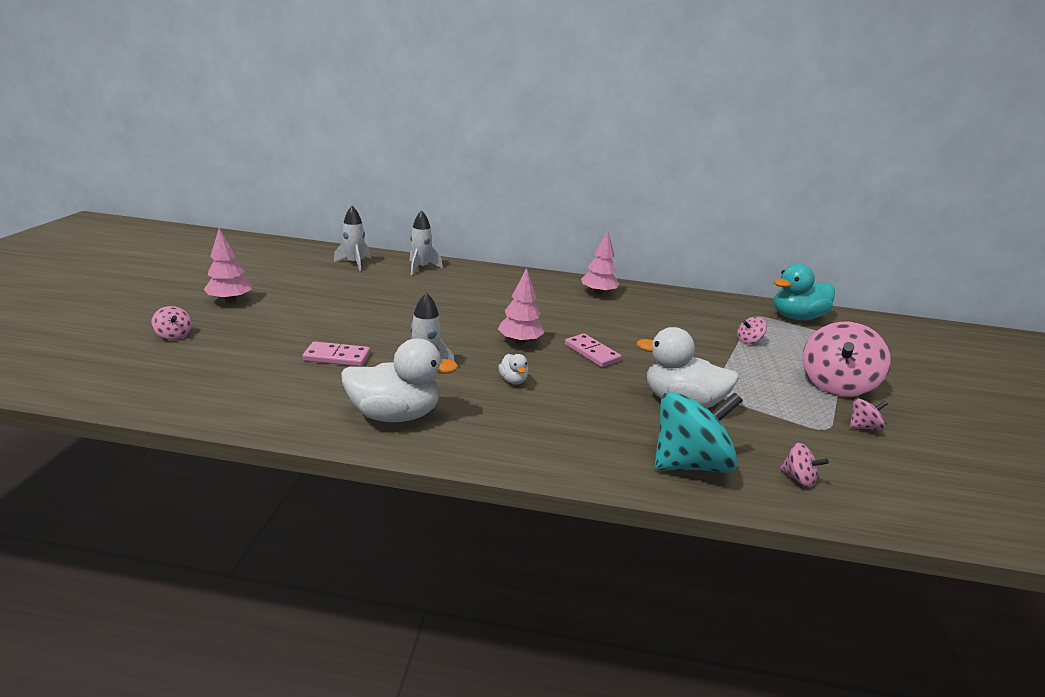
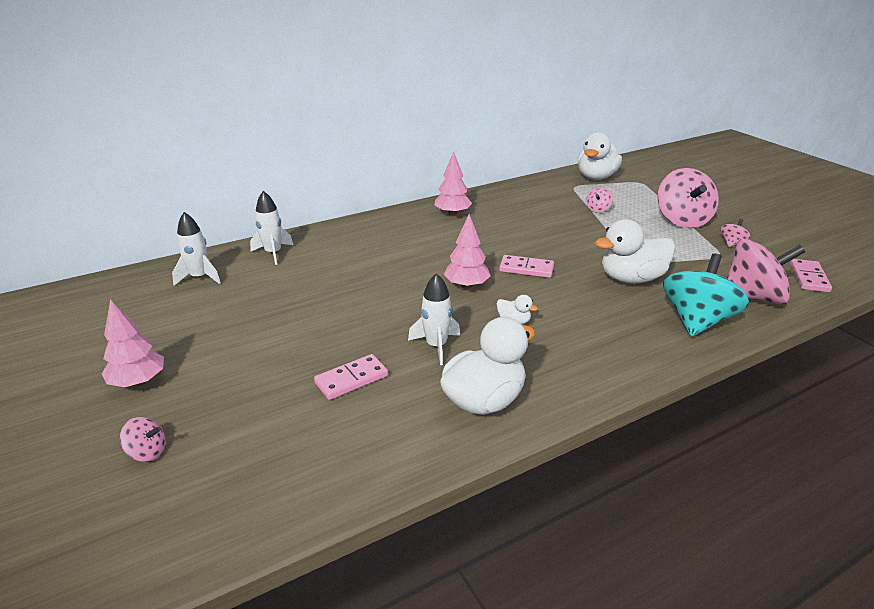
camera: 35 degrees left, 5 degrees up
turquoise duck [774,264,835,320] -> white duck [578,132,622,180]
pink spinning top [780,443,829,487] -> pink spinning top [726,239,805,305], size x2.25
none -> pink domino [790,259,832,292]

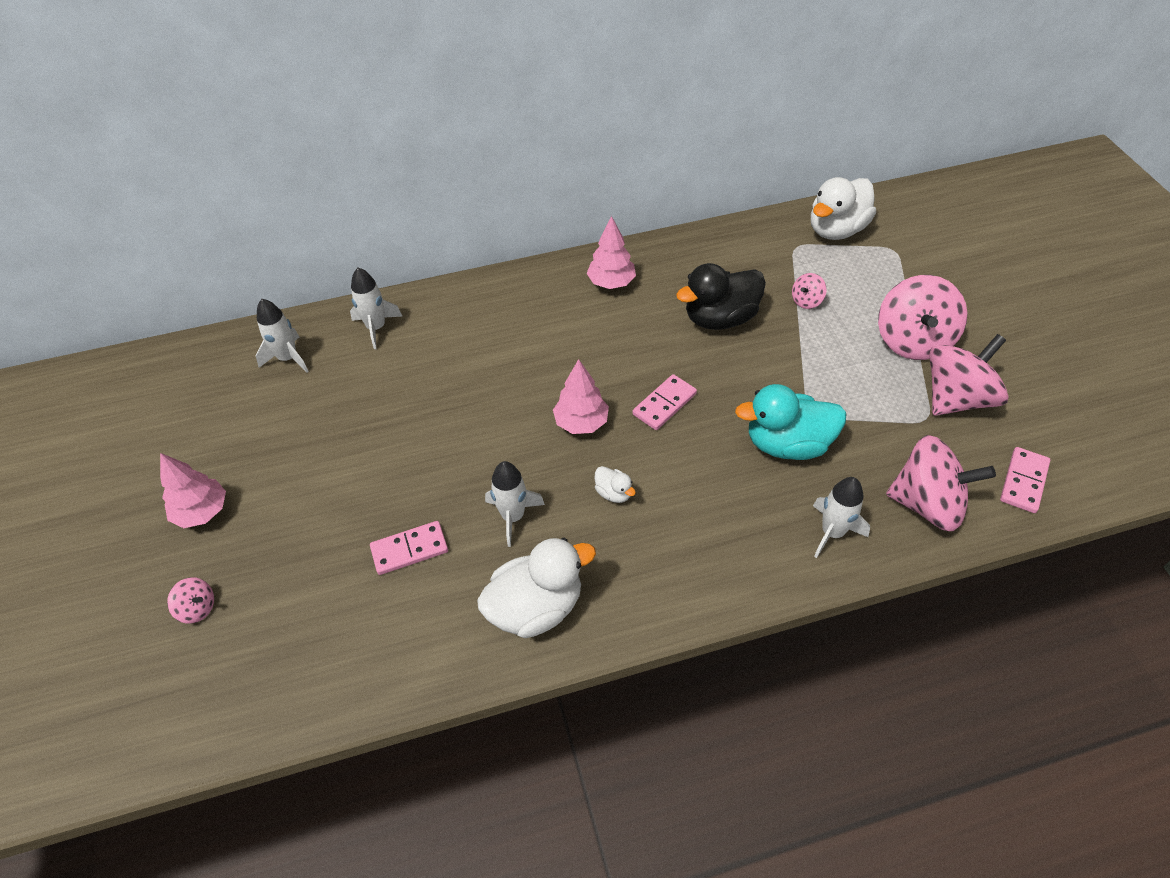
camera: 15 degrees right, 20 degrees up
pink domino [499,255,554,278] -> pink domino turned 75 degrees counterclockwise [633,374,697,430]
white duck [595,219,675,284] -> turquoise duck [735,384,847,460]
turquoise spinning top [663,253,749,337] -> white rocket [813,477,870,558]
pink spinning top [720,219,750,247] -> pink spinning top [929,334,1009,416], size x2.25
none -> black duck [676,263,766,330]

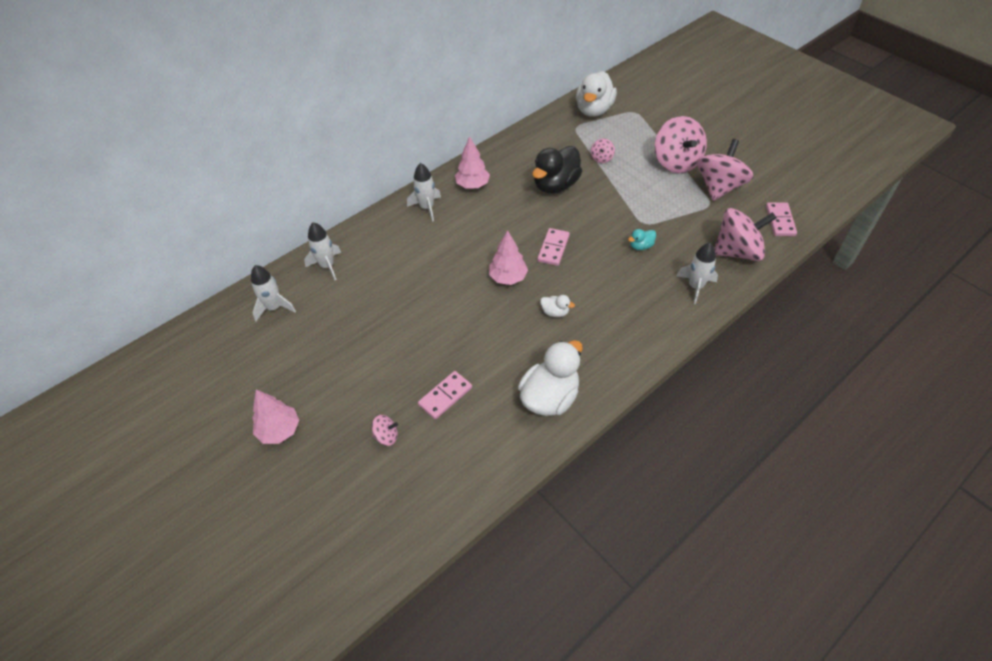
camera: 25 degrees left, 0 degrees up
pink spinning top [167,577,214,624] -> pink spinning top moved to [372,415,398,446]
white rocket [485,461,545,547] -> white rocket moved to [407,163,441,222]
turquoise duck [735,384,847,460] -> turquoise duck [628,229,656,250], size x0.45

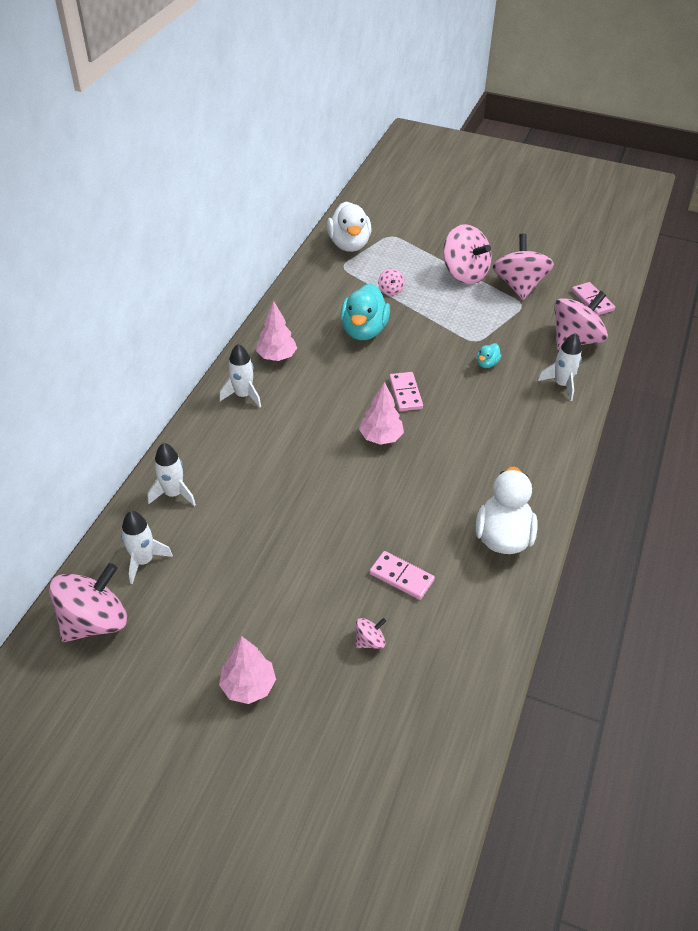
camera: 30 degrees left, 5 degrees down
pink domino [418,371,472,420] -> pink domino turned 75 degrees counterclockwise [370,551,435,600]
black duck [532,146,582,194] -> turquoise duck [340,283,390,340]
white duck [540,295,575,317] -> none
none -> pink spinning top [49,563,127,642]

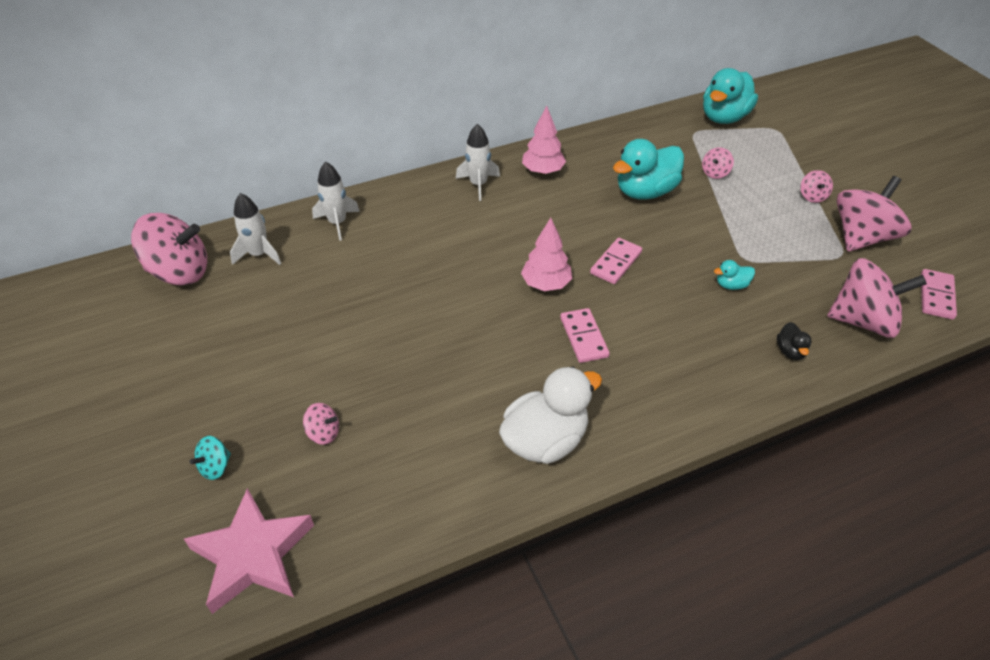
camera: 45 degrees right, 0 degrees up
pink tree [219,636,276,704] -> none
white duck [327,201,372,252] -> turquoise duck [703,68,758,124]
pink domino [370,551,435,600] -> pink domino moved to [560,308,610,363]
pink spinning top [443,224,491,284] -> pink spinning top [800,170,833,203], size x0.44
white rocket [538,333,582,401] -> black duck [777,322,812,360]
none -> pink star [184,488,314,614]
none -> turquoise spinning top [190,436,231,480]

